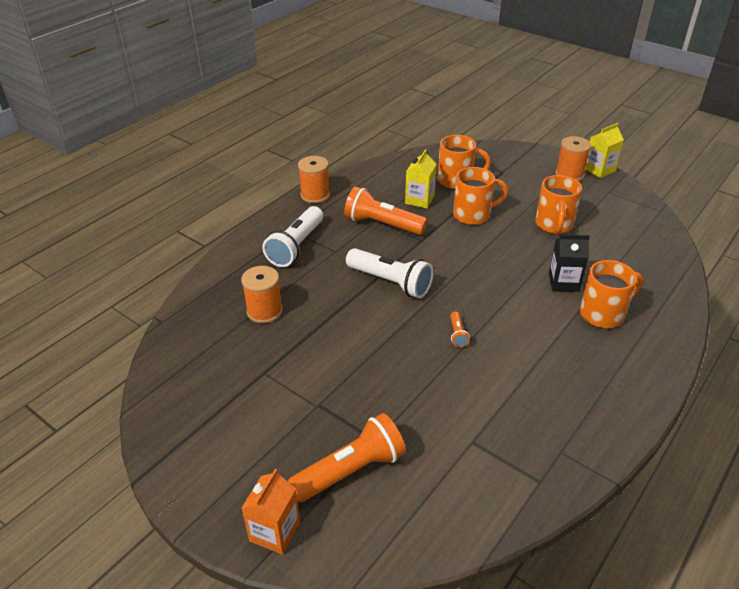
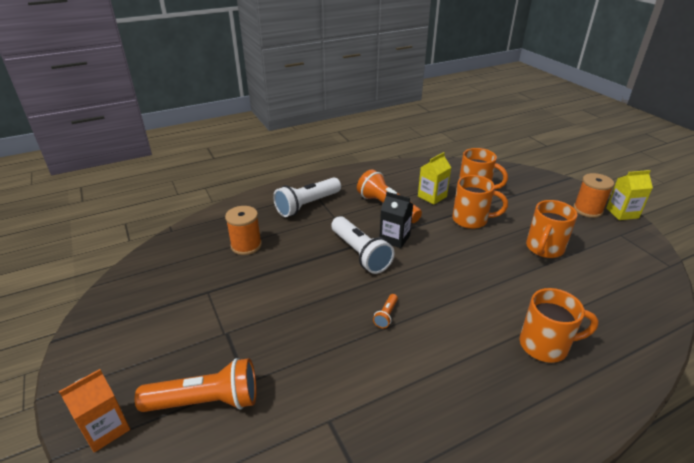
camera: 25 degrees right, 5 degrees down
orange spool [298,156,330,203] -> none
black carton [549,234,590,292] -> black carton moved to [380,192,413,248]

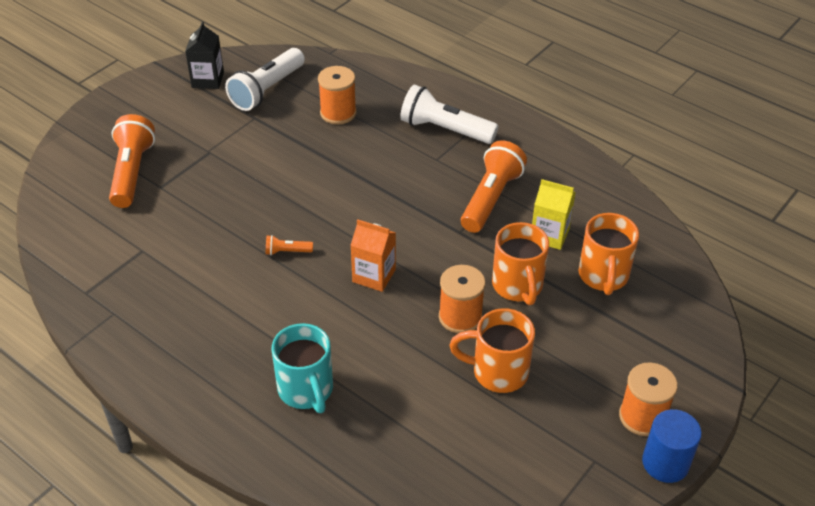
camera: 65 degrees right, 10 degrees up
orange carton [59,369,130,453] -> orange carton moved to [350,219,396,292]
orange flashlight [135,358,256,412] -> orange flashlight turned 150 degrees counterclockwise [109,114,155,208]
white flashlight [331,216,395,274] -> white flashlight moved to [225,48,305,111]
black carton [380,192,413,248] -> black carton moved to [185,21,224,89]
orange mug [520,288,599,363] -> turquoise mug [272,323,333,413]
yellow carton [606,170,653,220] -> blue cylinder [642,409,702,483]
none -> orange spool [439,265,486,333]

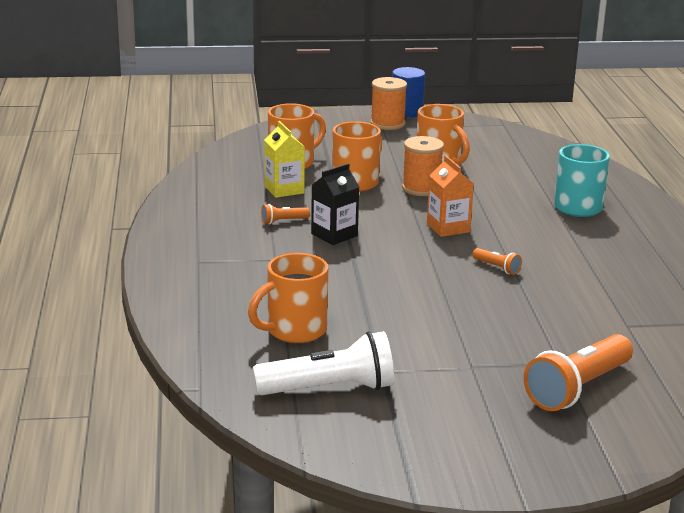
camera: 135 degrees left, 20 degrees down
black carton [185,21,224,89] -> black carton moved to [311,163,359,245]
orange spool [318,66,357,125] -> orange mug [248,253,328,343]
white flashlight [400,84,498,144] -> none
orange flashlight [461,141,527,233] -> orange flashlight [261,204,310,224], size x0.44

